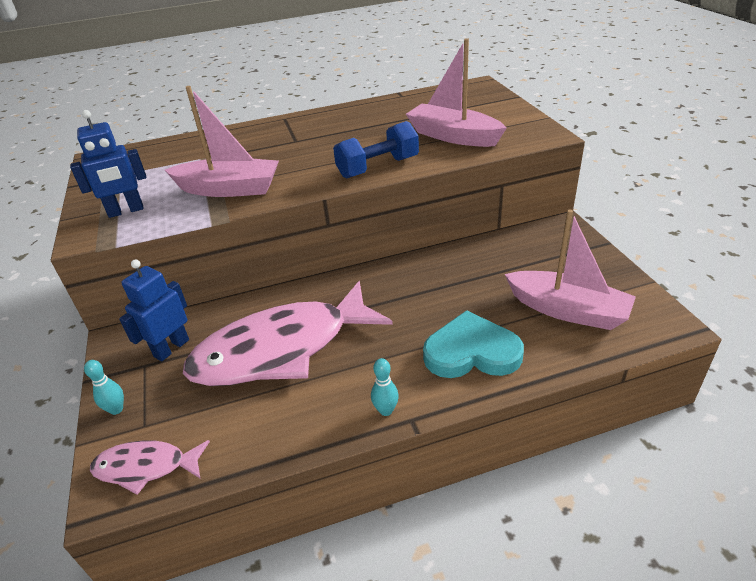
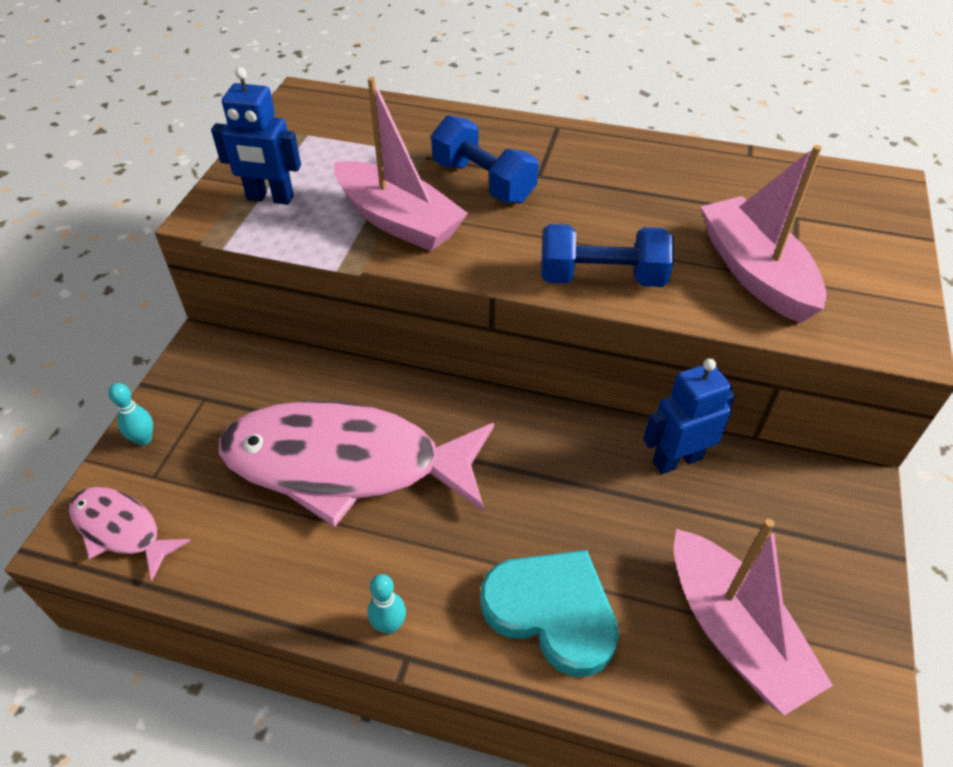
camera: 30 degrees right, 10 degrees up
blue robot [119,259,189,361] -> blue robot moved to [643,358,735,474]
none -> blue dumbbell [431,115,539,203]

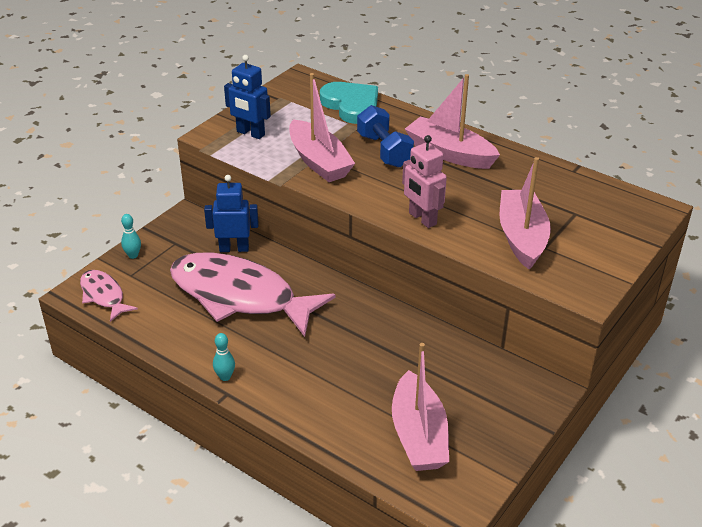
camera: 20 degrees right, 10 degrees down
turquoise heart [481,550,619,677] -> turquoise heart moved to [320,82,378,124]
blue dumbbell [541,224,674,287] -> pink robot [402,135,447,228]
blue robot [643,358,735,474] -> blue robot moved to [204,175,259,252]
none -> pink boat [405,74,500,169]

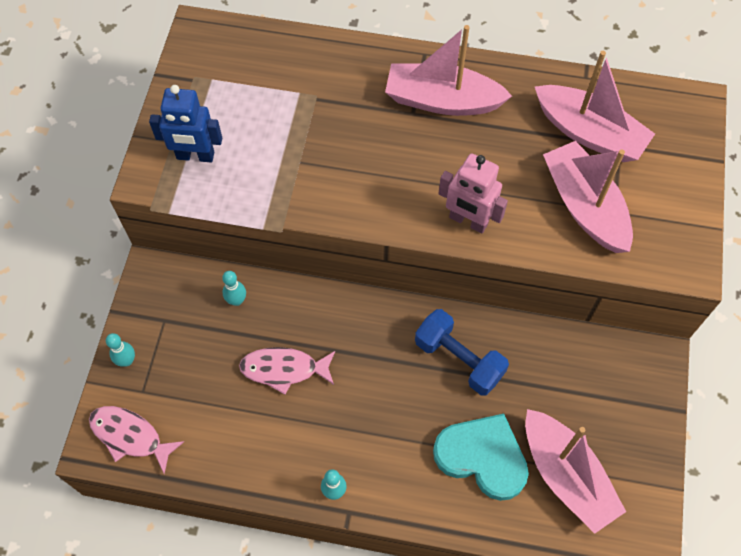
camera: 25 degrees left, 25 degrees up
pink fish [170,253,335,337] -> pink fish [239,347,335,395], size x0.47
blue robot [204,175,259,252] -> turquoise bowling pin [222,271,246,306]
pink boat [289,73,355,182] -> pink boat moved to [535,51,655,162]
turquoise heart [320,82,378,124] -> turquoise heart moved to [433,413,529,501]
blue dumbbell [357,105,414,168] -> blue dumbbell moved to [415,309,509,395]

